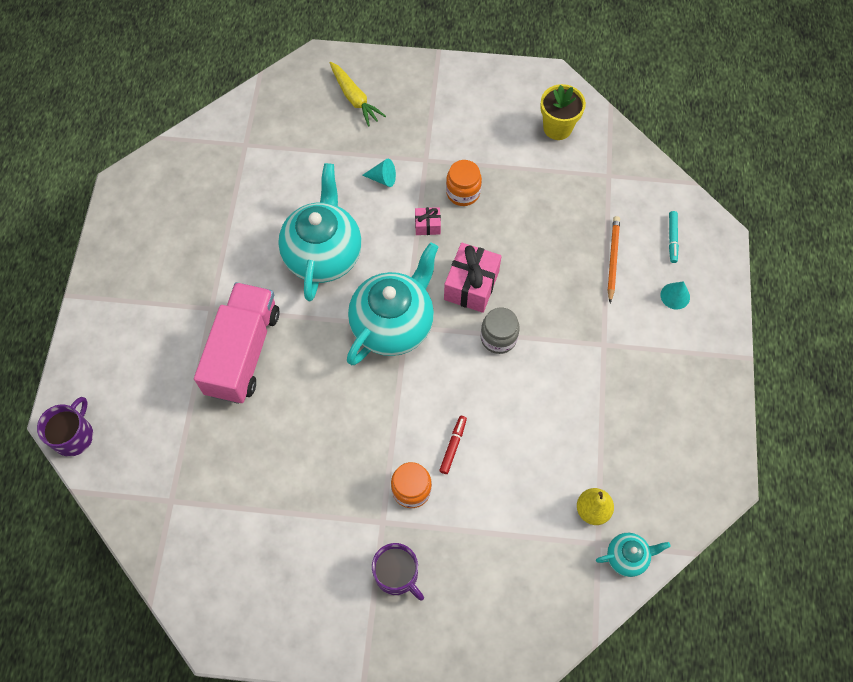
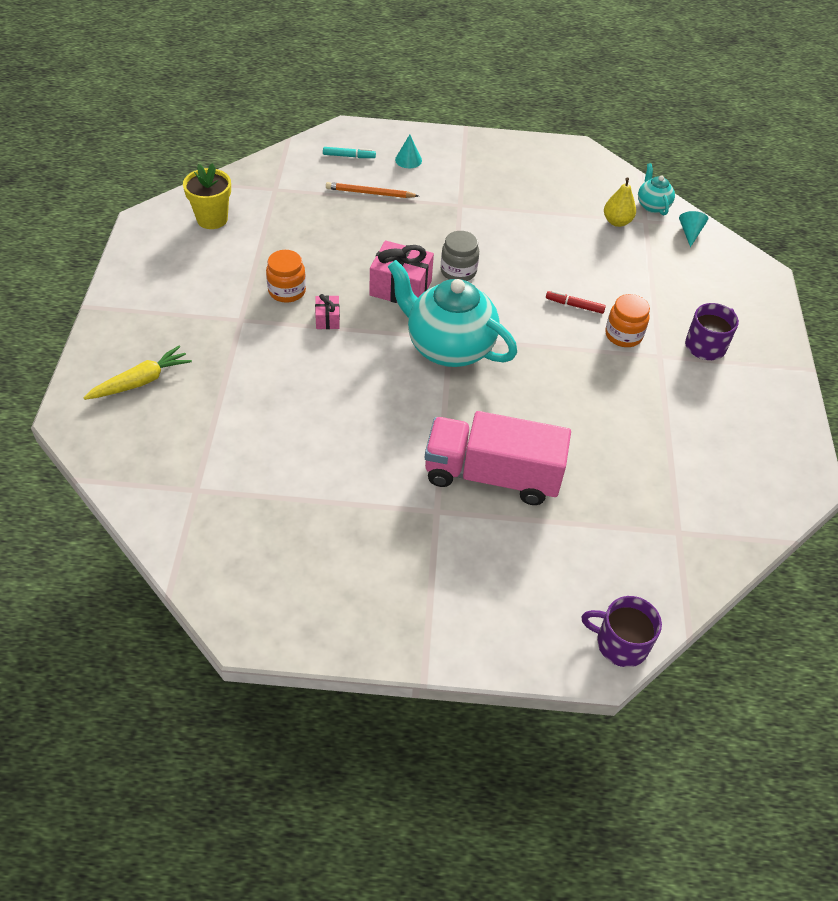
camera: 95 degrees left, 15 degrees down
turquoise teapot [278,163,362,301] -> none
turquoise cone [362,159,396,187] -> turquoise cone moved to [679,211,708,247]

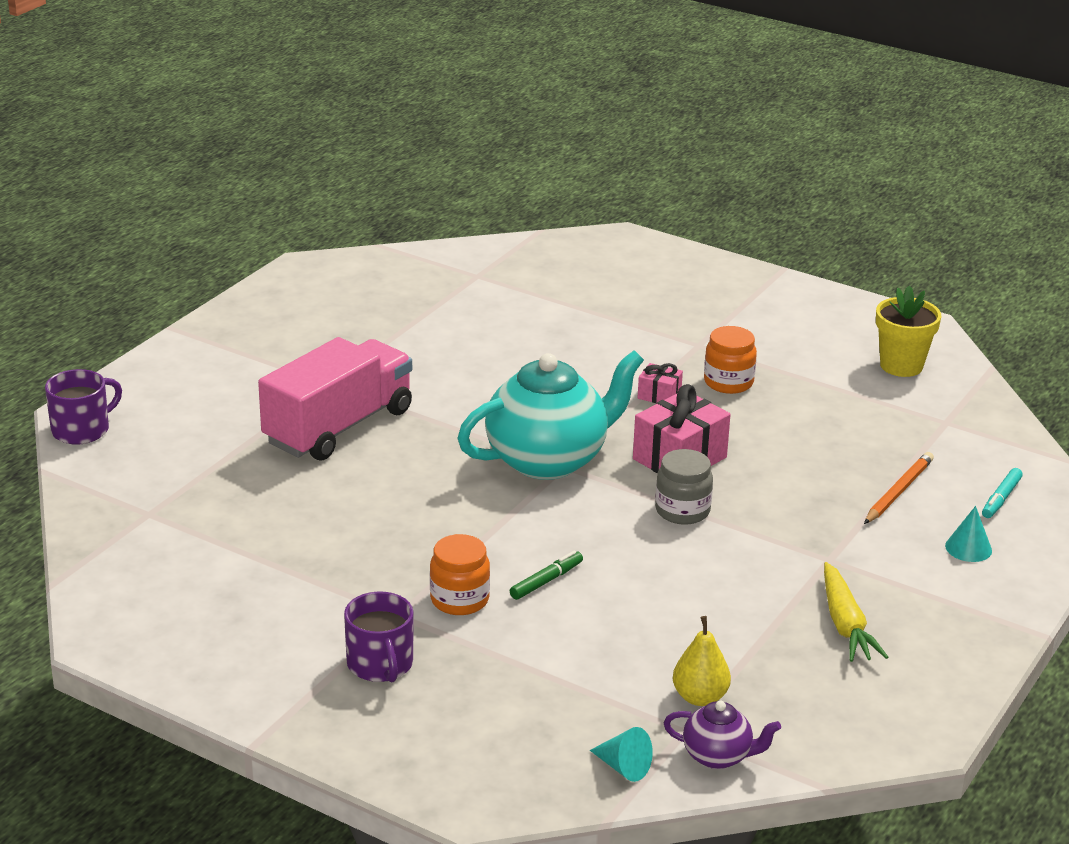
camera: 120 degrees right, 20 degrees down
yellow carrot [84,345,192,400] -> yellow carrot moved to [824,562,888,662]
red marker [546,291,606,314] -> green marker [510,551,583,600]
turquoise teapot [638,163,675,216] -> purple teapot [664,701,781,769]

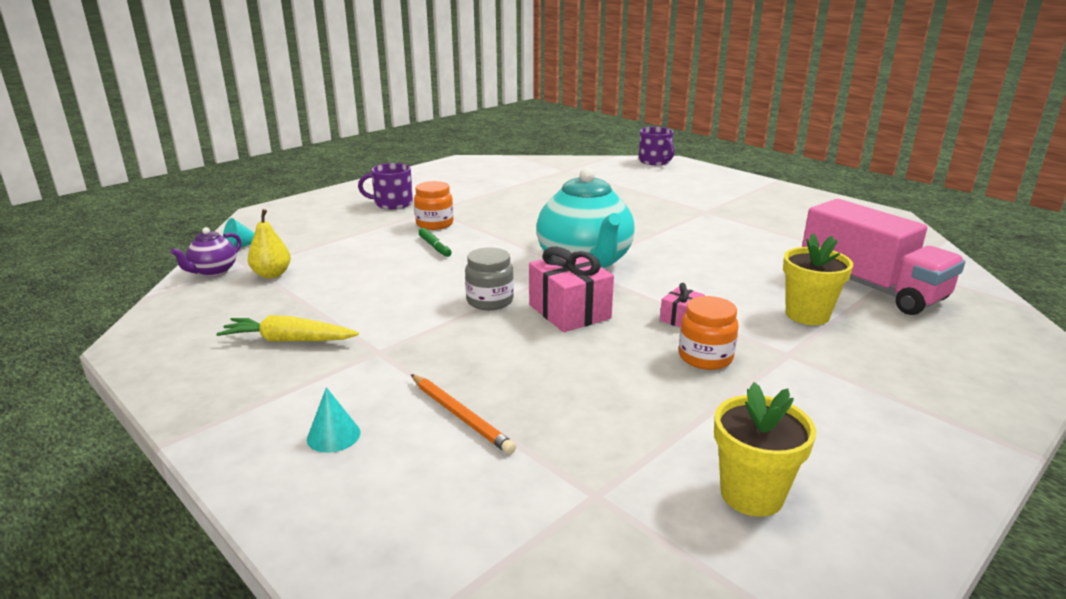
camera: 105 degrees right, 5 degrees down
pink truck [258,337,412,460] -> pink truck moved to [802,199,965,315]
turquoise marker [982,468,1023,518] -> none
none -> yellow flower pot [783,233,853,325]

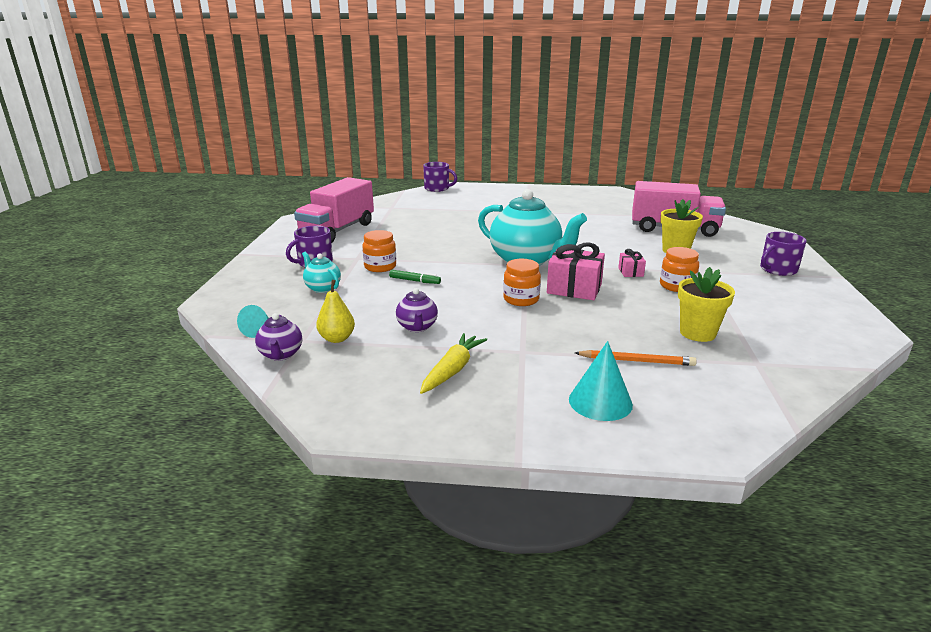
camera: 40 degrees left, 0 degrees up
yellow carrot [216,315,359,342] -> yellow carrot turned 150 degrees clockwise [420,333,487,394]
turquoise cone [307,387,361,453] -> turquoise cone [569,341,633,421], size x1.61
grey jar [465,247,514,310] -> orange jar [503,259,541,306]
yellow flower pot [714,382,816,517] -> yellow flower pot moved to [678,267,735,342]
none -> pink truck [294,177,374,243]
none -> turquoise teapot [302,252,341,293]
none -> purple teapot [396,288,438,332]
none -> purple mug [760,232,807,276]

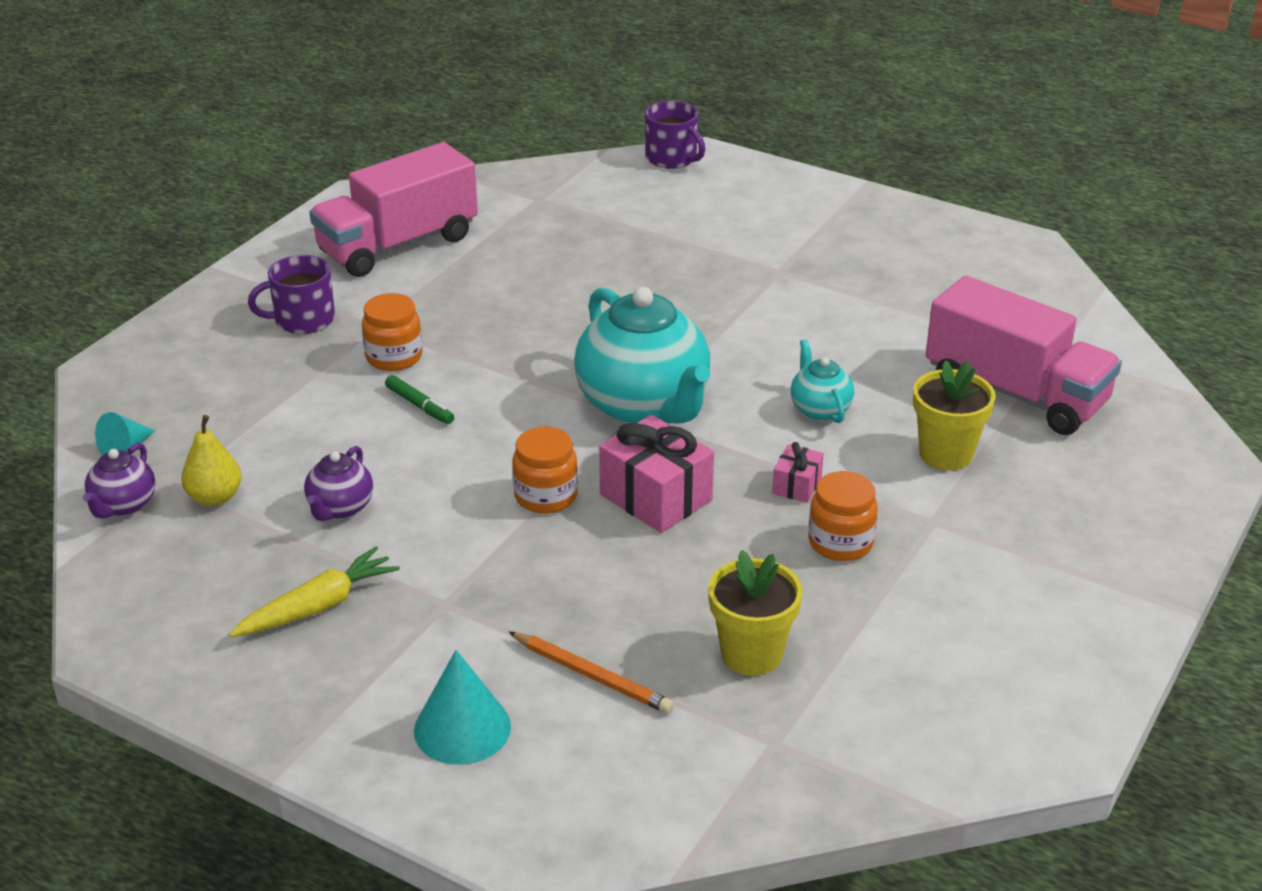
camera: 25 degrees right, 10 degrees up
turquoise teapot [302,252,341,293] -> turquoise teapot moved to [791,339,854,423]
purple mug [760,232,807,276] -> none

